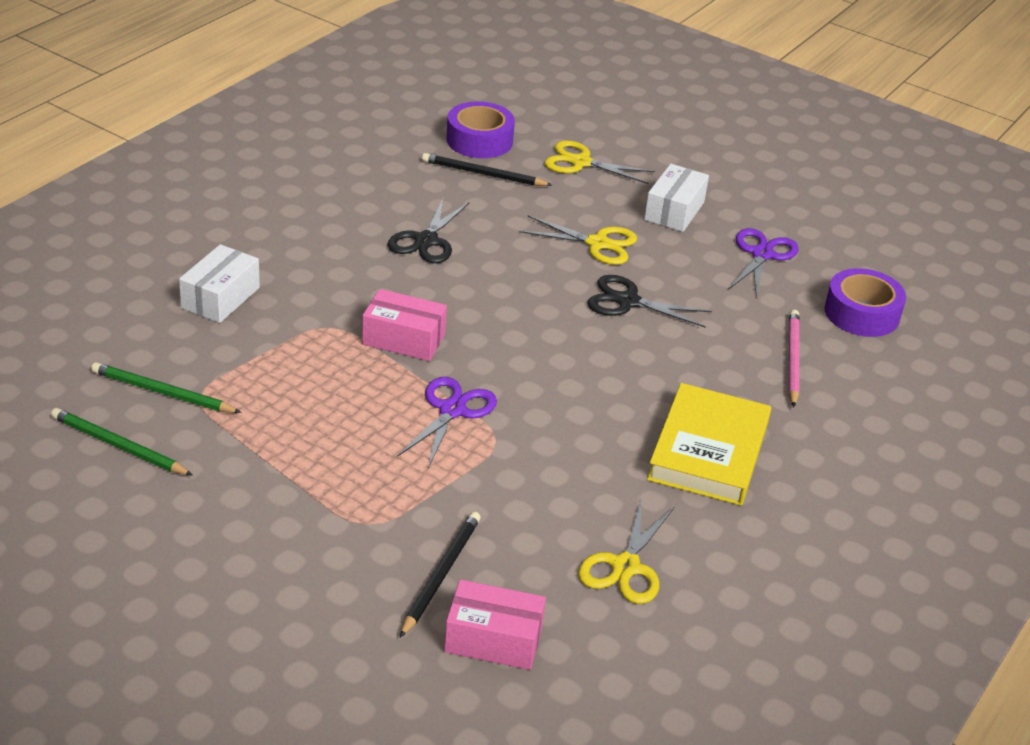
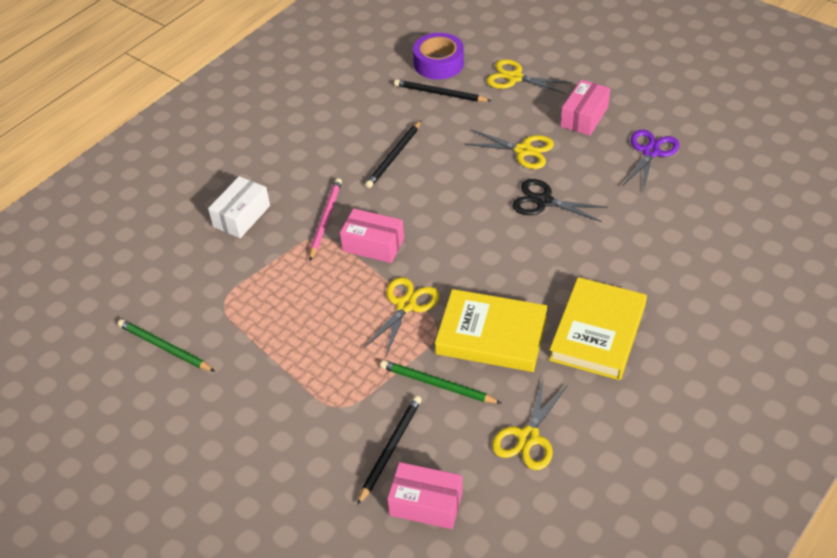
camera: 10 degrees right, 10 degrees up
green pencil [91,362,242,413] -> green pencil moved to [380,360,501,404]
black scissors [388,197,469,263] -> black pencil [365,121,421,188]
purple scissors [397,377,497,468] -> yellow scissors [363,277,439,358]
white box [644,164,709,232] -> pink box [561,80,610,136]
pink pencil [789,310,799,407] -> pink pencil moved to [309,178,342,261]
purple tape [824,268,906,337] -> none
none -> yellow book [435,289,548,372]

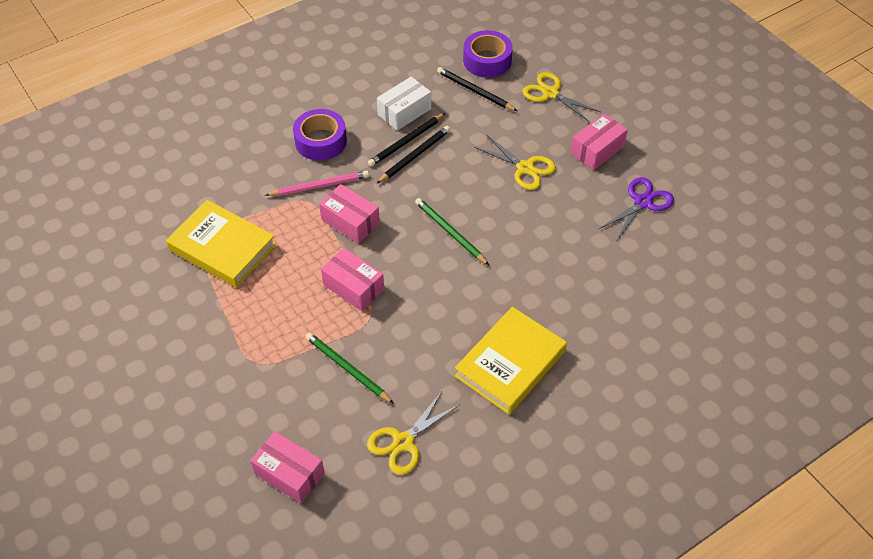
camera: 15 degrees right, 5 degrees up
green pencil [118,319,215,372] -> green pencil moved to [415,198,489,265]
white box [208,176,270,238] -> white box moved to [377,77,431,131]
pink pencil [309,178,342,261] -> pink pencil turned 45 degrees clockwise [266,171,369,196]
black pencil [357,396,422,505] -> black pencil moved to [376,126,450,184]
yellow scissors [363,277,439,358] -> pink box [321,248,384,311]
yellow book [435,289,548,372] -> yellow book moved to [166,200,276,288]
black scissors [512,179,608,222] -> none
none -> purple tape [293,109,347,161]

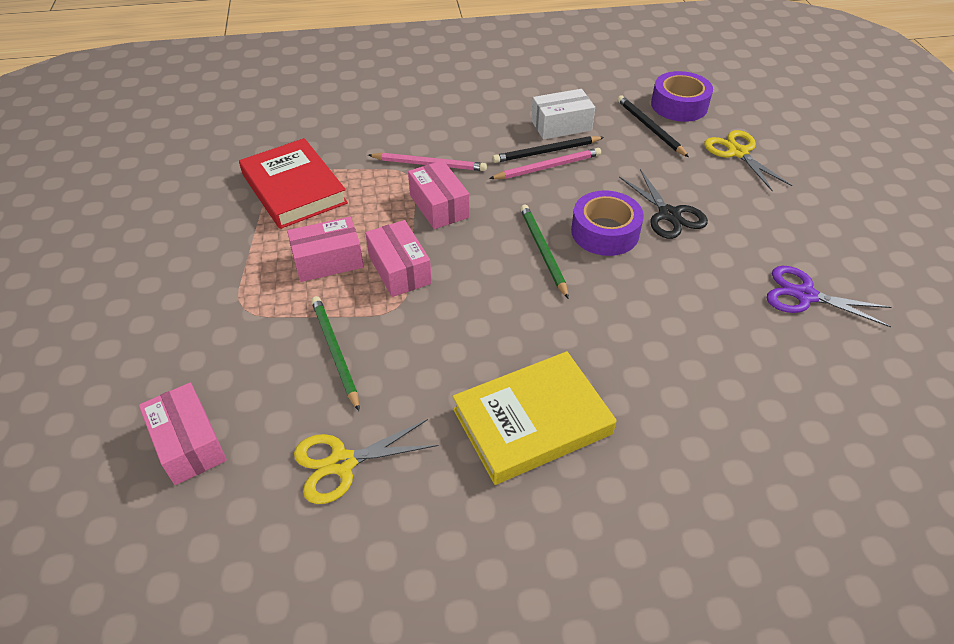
camera: 25 degrees right, 5 degrees down
yellow book [166,200,276,288] -> red book [239,138,348,229]
purple tape [293,109,347,161] -> purple tape moved to [571,190,644,256]
black pencil [376,126,450,184] -> pink pencil [489,148,601,179]
yellow scissors [474,134,556,190] -> black scissors [619,169,708,239]
pink box [571,114,628,170] -> pink box moved to [287,217,364,282]
purple scissors [599,177,674,240] -> purple scissors turned 135 degrees counterclockwise [767,266,891,327]

